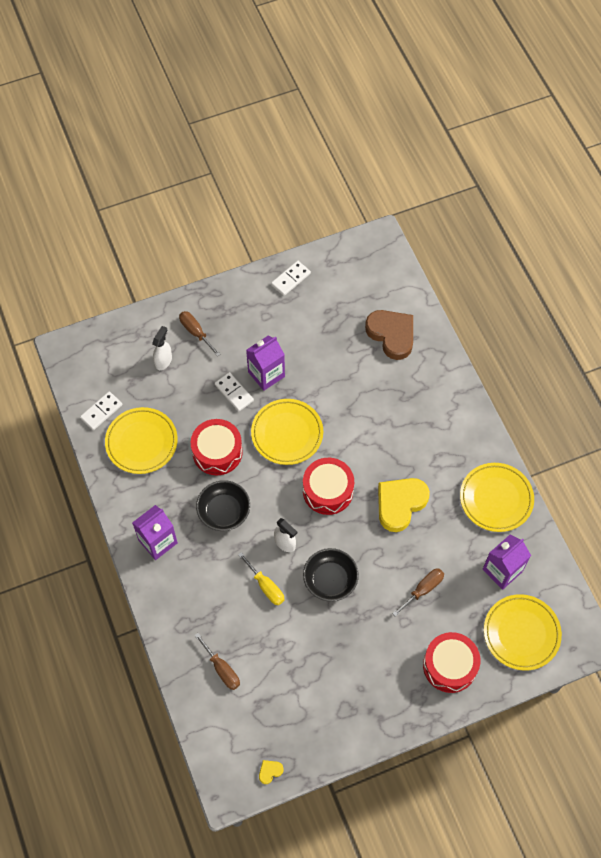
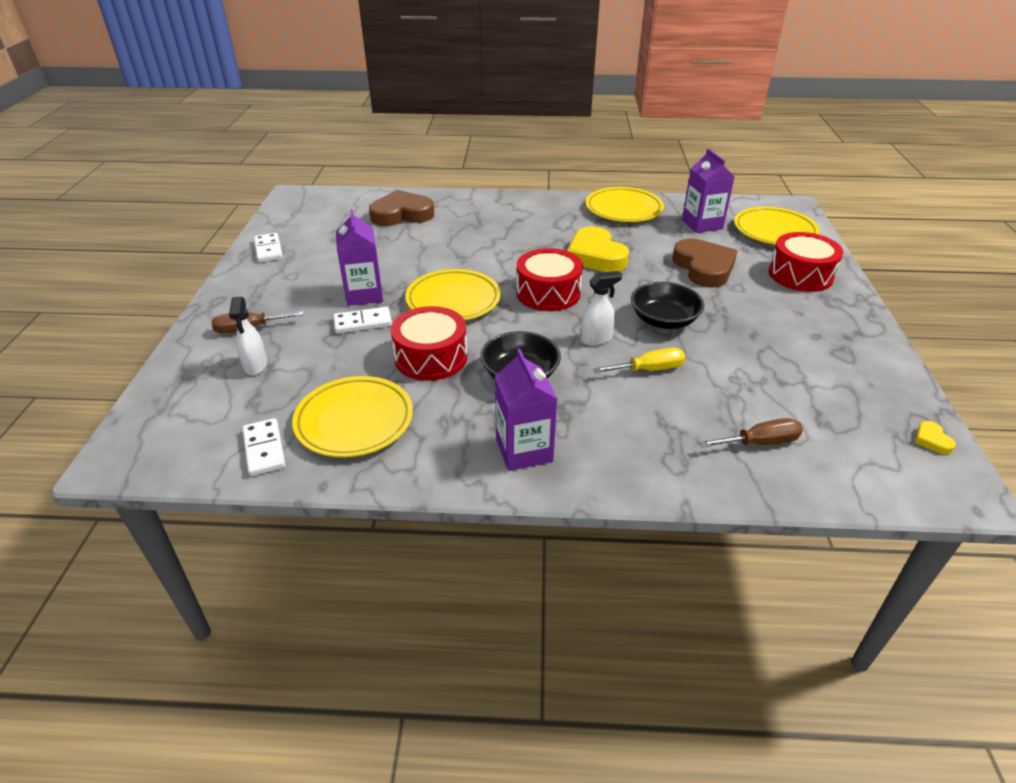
camera: 65 degrees left, 25 degrees down
white spray bottle [152,326,172,370] -> white spray bottle turned 150 degrees counterclockwise [229,296,267,375]
brown screwdriver [392,568,444,617] -> brown heart [672,238,737,288]

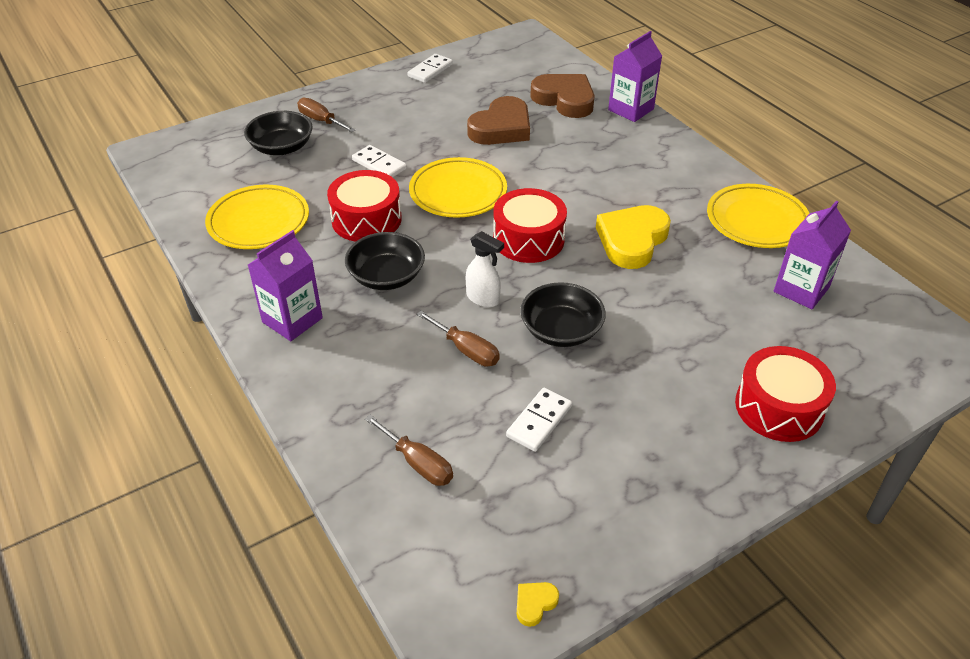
camera: 55 degrees right, 5 degrees up
white spray bottle [229,296,267,375] -> black bowl [244,111,313,155]
white domino [242,418,286,476] -> white domino moved to [506,388,572,452]
purple carton [336,209,383,306] -> purple carton moved to [608,31,662,122]
yellow screwdriver [593,348,685,373] -> brown screwdriver [417,311,500,366]
brown heart [672,238,737,288] -> brown heart moved to [467,96,530,145]
yellow plate [734,207,820,245] -> none

